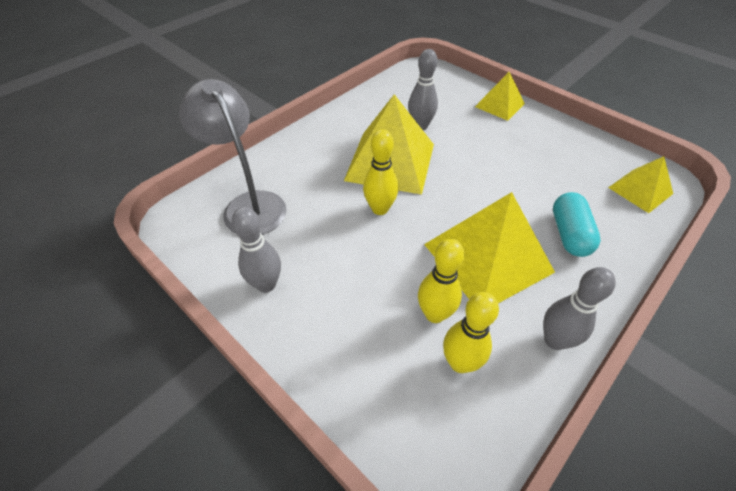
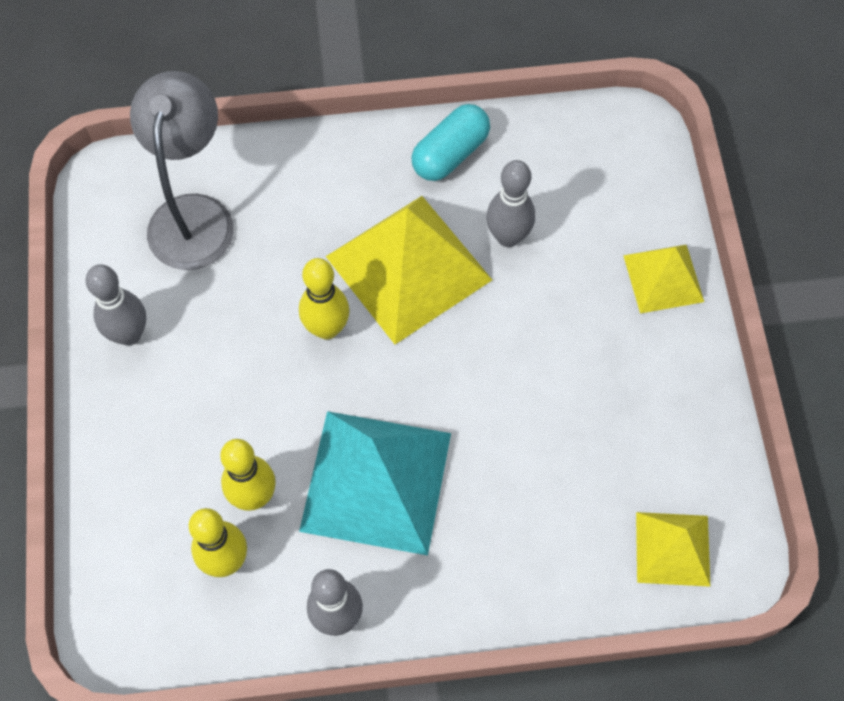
camera: 40 degrees right, 15 degrees up
yellow pyramid [424,192,555,303] -> turquoise pyramid [299,411,451,556]
turquoise capsule [553,192,601,257] -> turquoise capsule moved to [412,104,490,181]

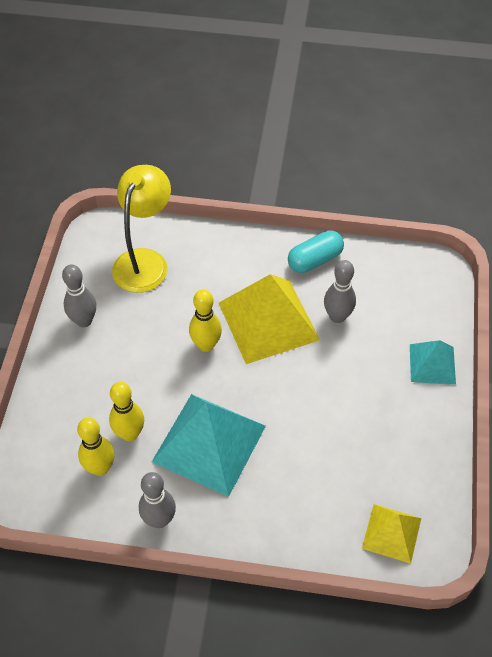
camera: 15 degrees right, 10 degrees down
grey lamp [130,71,234,270] -> yellow lamp [112,165,171,293]
yellow pyramid [623,245,704,314] -> turquoise pyramid [410,340,456,385]

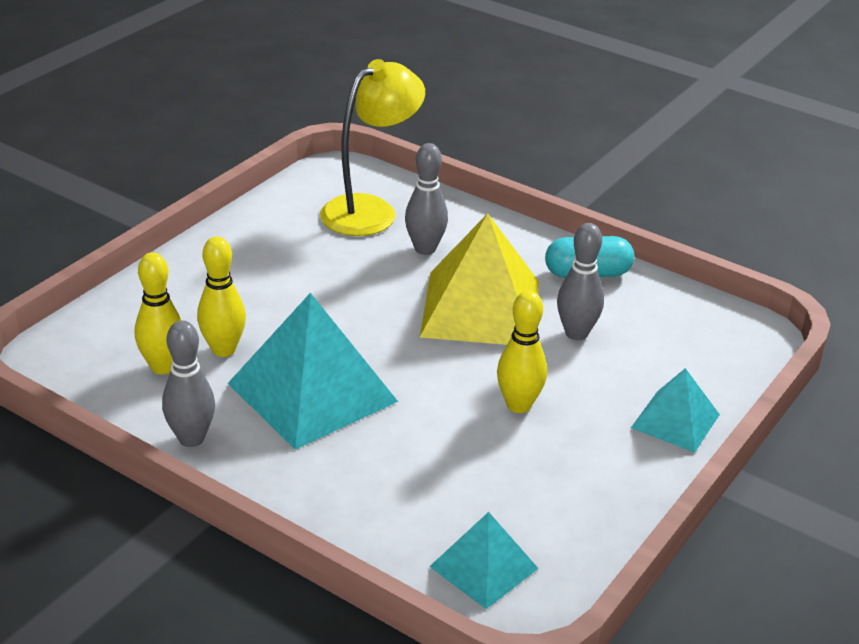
camera: 25 degrees right, 20 degrees down
grey bowling pin [62,264,96,327] -> grey bowling pin moved to [405,143,448,255]
yellow bowling pin [189,289,222,352] -> yellow bowling pin moved to [497,290,547,413]
yellow pyramid [362,504,421,564] -> turquoise pyramid [429,512,539,609]

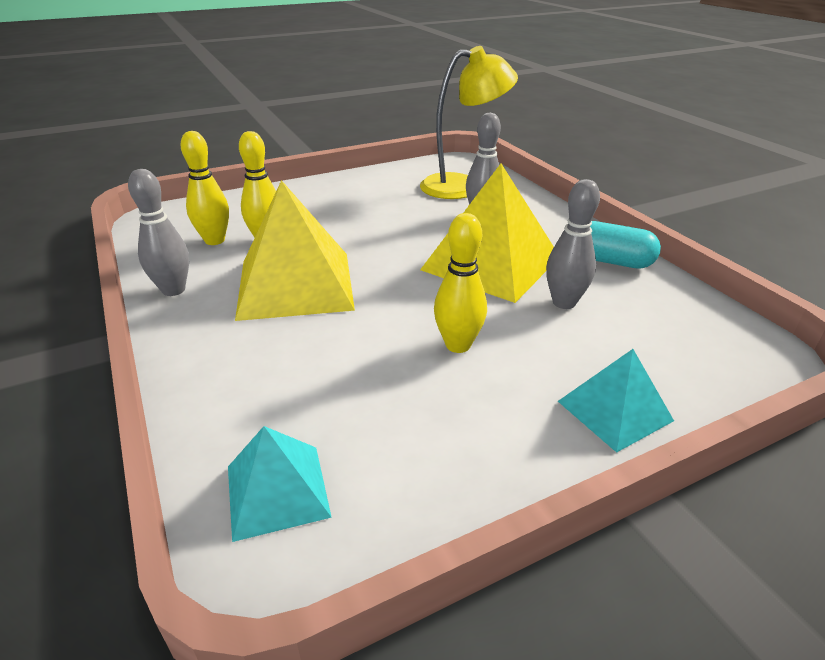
camera: 30 degrees right, 0 degrees up
turquoise pyramid [228,293,398,449] -> yellow pyramid [235,180,355,321]

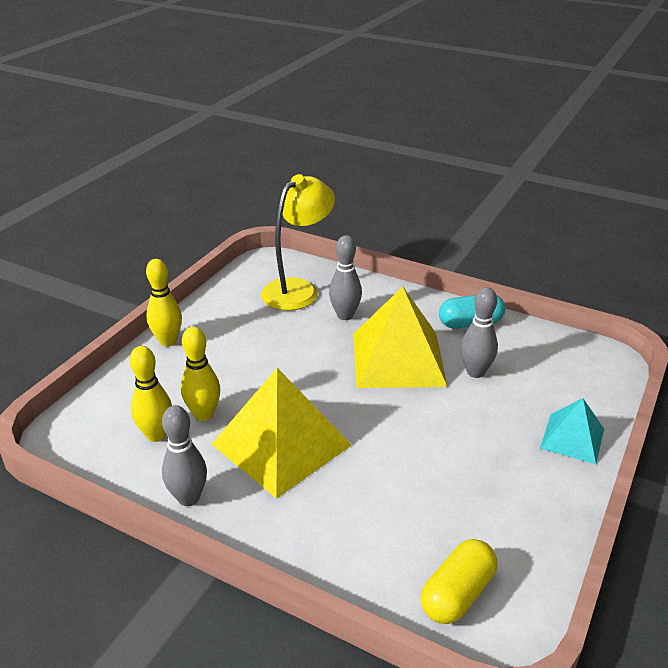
camera: 35 degrees left, 0 degrees up
turquoise pyramid [228,426,332,542] -> yellow capsule [421,539,497,624]
yellow bowling pin [434,213,487,353] -> yellow bowling pin moved to [146,259,182,346]

